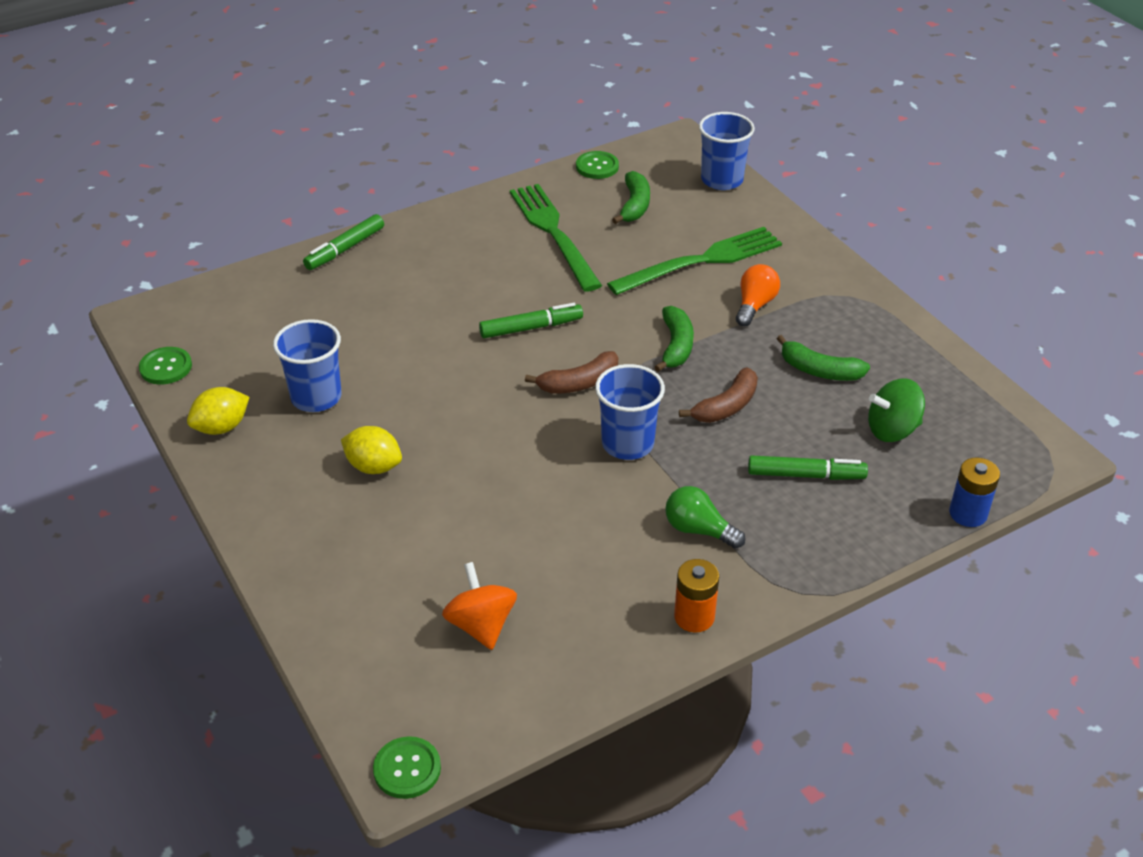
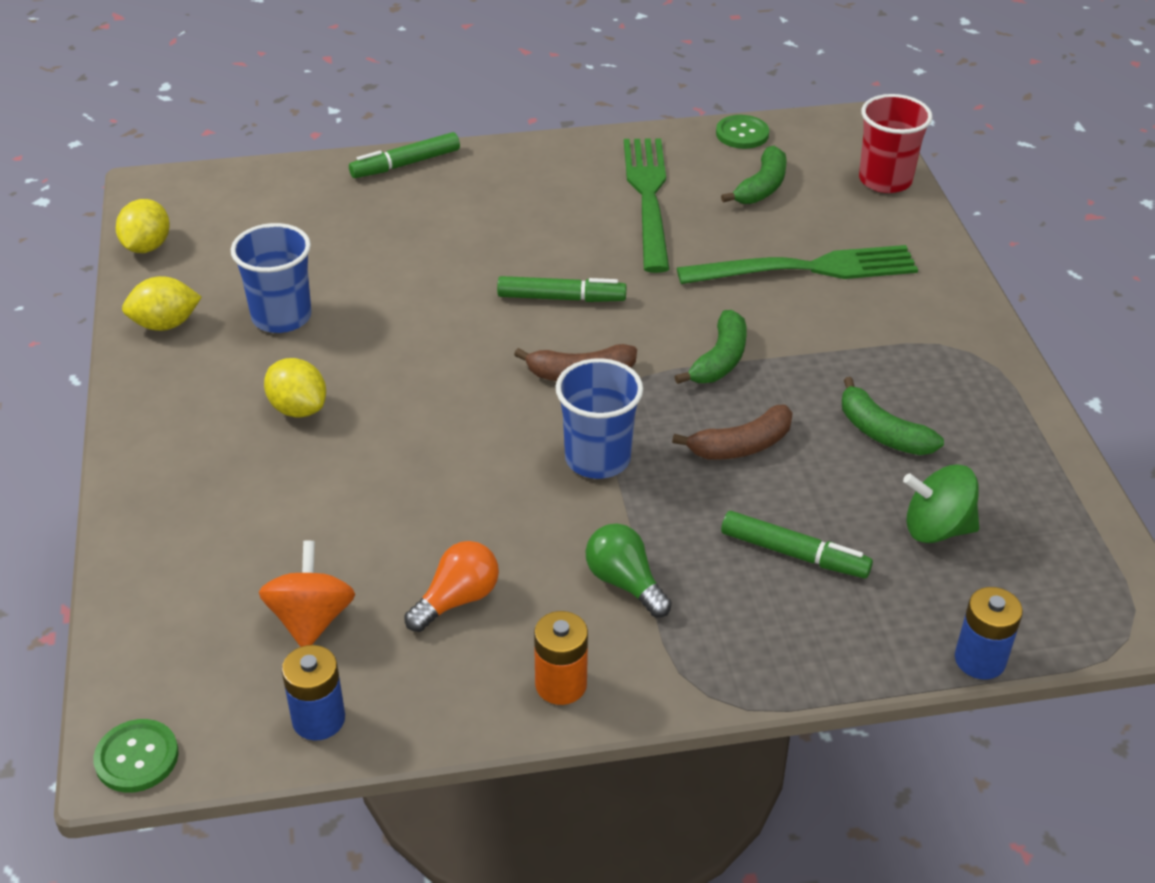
camera: 20 degrees right, 0 degrees up
green button [139,347,192,385] -> yellow lemon [116,199,170,253]
blue cup [699,112,755,190] -> red cup [859,94,933,193]
orange light bulb [736,264,780,326] -> orange light bulb moved to [404,541,499,632]
none -> blue battery [282,645,345,741]

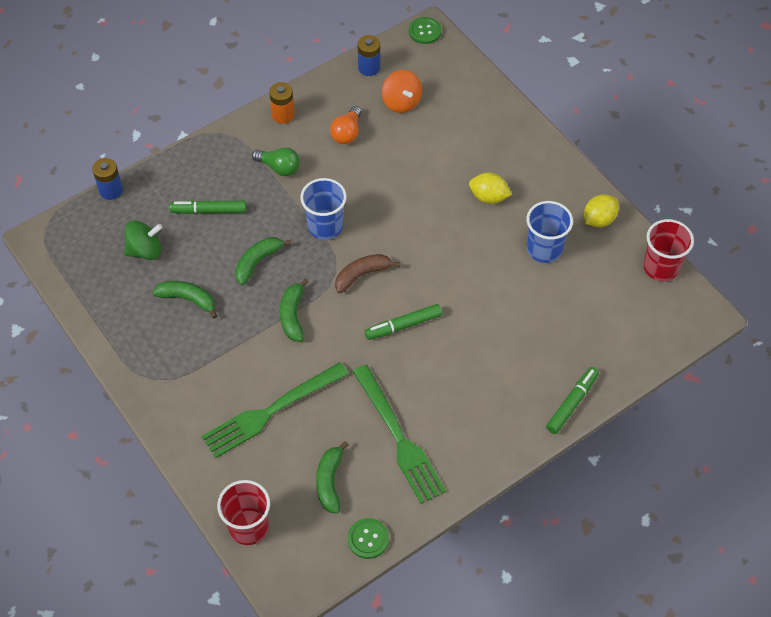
camera: 155 degrees right, 15 degrees up
yellow lemon [116,199,170,253] -> red cup [643,219,694,282]
brown banana [672,405,793,460] -> green banana [235,237,291,285]

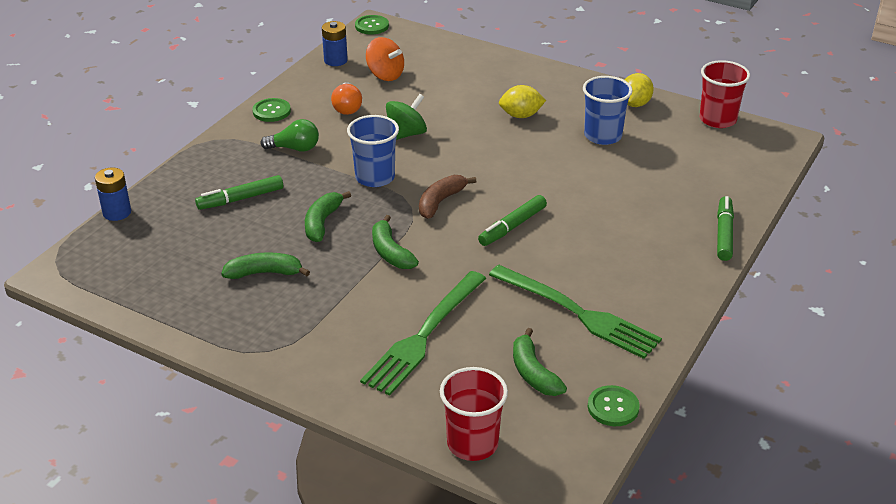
camera: 25 degrees left, 20 degrees down
green spinning top [124,221,163,260] -> green spinning top moved to [386,94,427,140]
orange battery [269,82,295,124] -> green button [252,98,291,122]

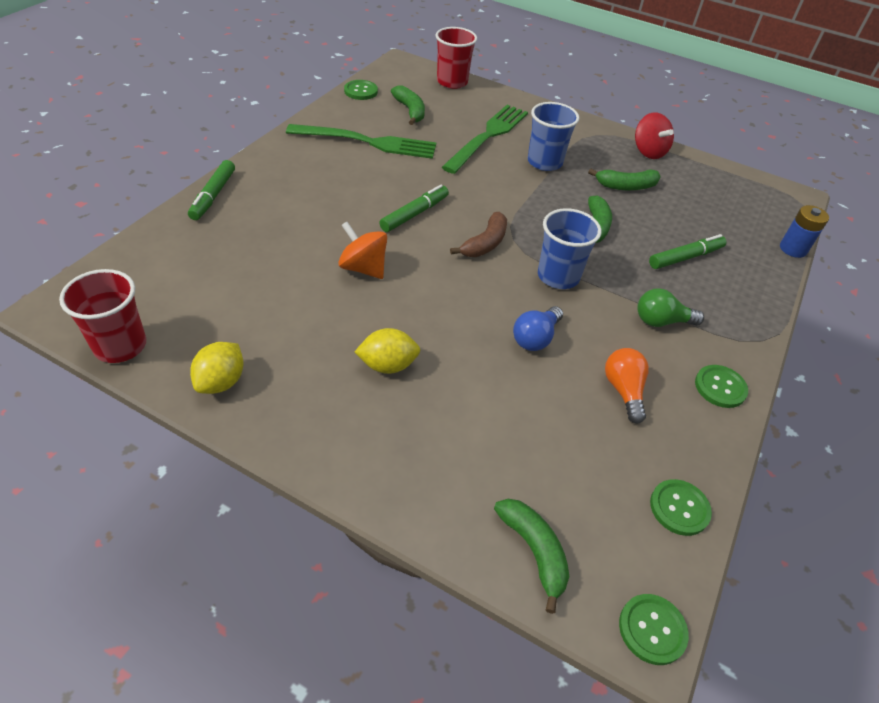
camera: 175 degrees right, 10 degrees up
blue battery [322,21,348,66] -> green button [650,479,712,536]
orange spinning top [366,37,404,81] -> orange spinning top moved to [338,222,387,279]
green banana [372,215,419,269] -> green banana moved to [494,499,569,614]
green spinning top [386,94,427,140] -> blue light bulb [513,306,563,351]
green fork [489,265,662,359] -> green fork turned 150 degrees clockwise [286,124,436,159]
blue cup [583,76,632,145] -> blue cup moved to [528,102,579,171]
none -> red spinning top [635,112,674,159]

